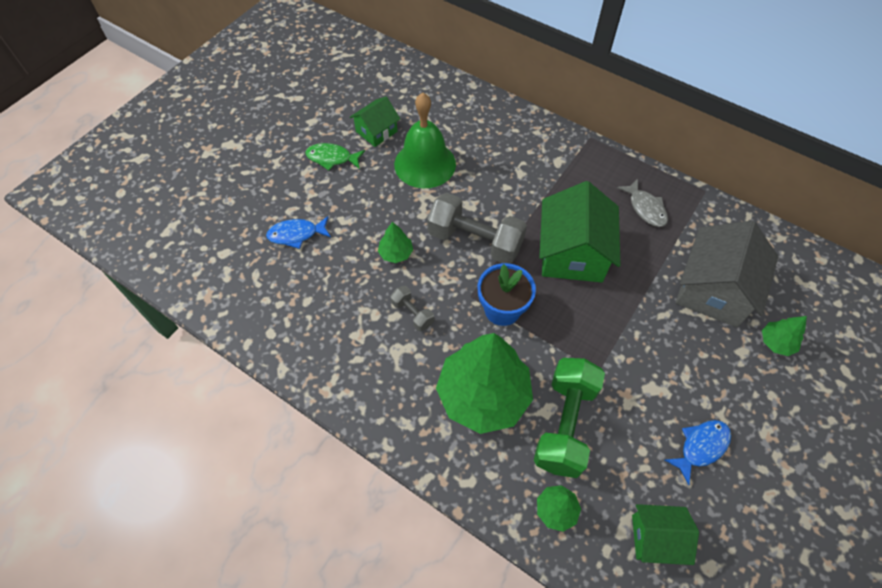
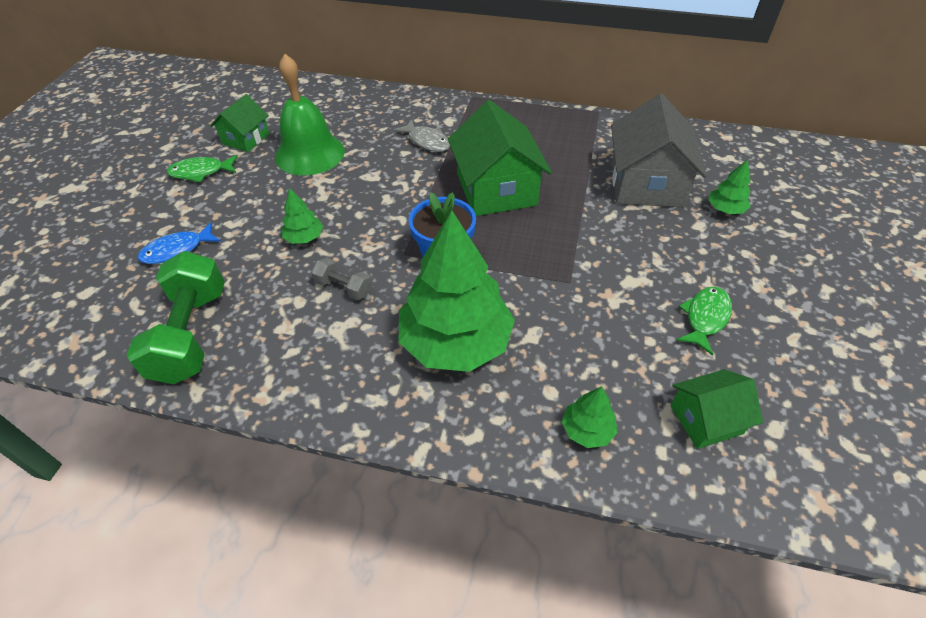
camera: 20 degrees left, 10 degrees down
grey dumbbell [427,193,527,264] -> none
green dumbbell [534,358,605,478] -> green dumbbell moved to [127,251,225,384]
grey fish [617,179,668,227] -> grey fish moved to [393,119,450,152]
blue fish [665,420,731,485] -> green fish [676,286,732,356]

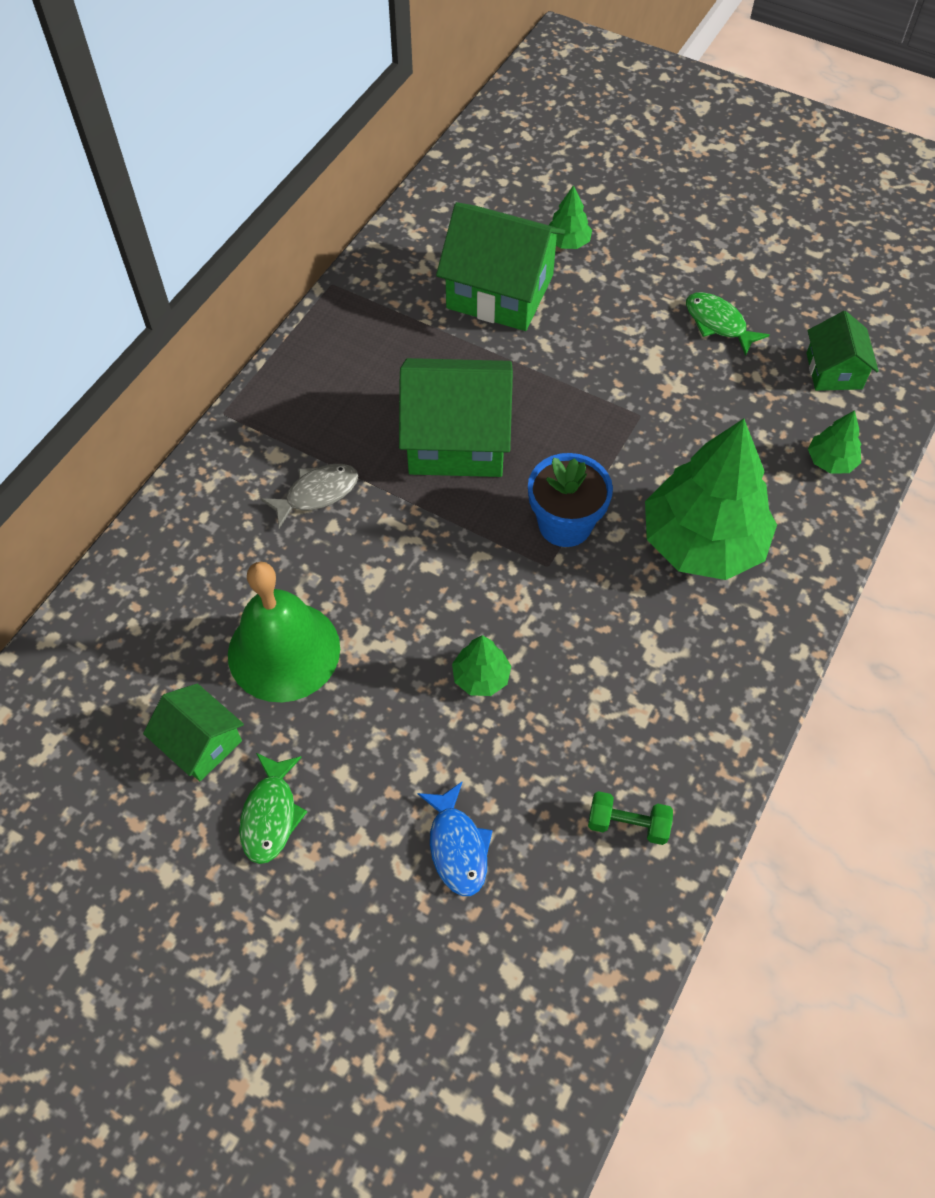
camera: 75 degrees left, 10 degrees up
green dumbbell [127,251,225,384] -> green dumbbell [588,791,673,845], size x0.48
grey dumbbell [311,258,372,300] -> none
grey house [611,94,707,207] -> green house [436,202,565,331]

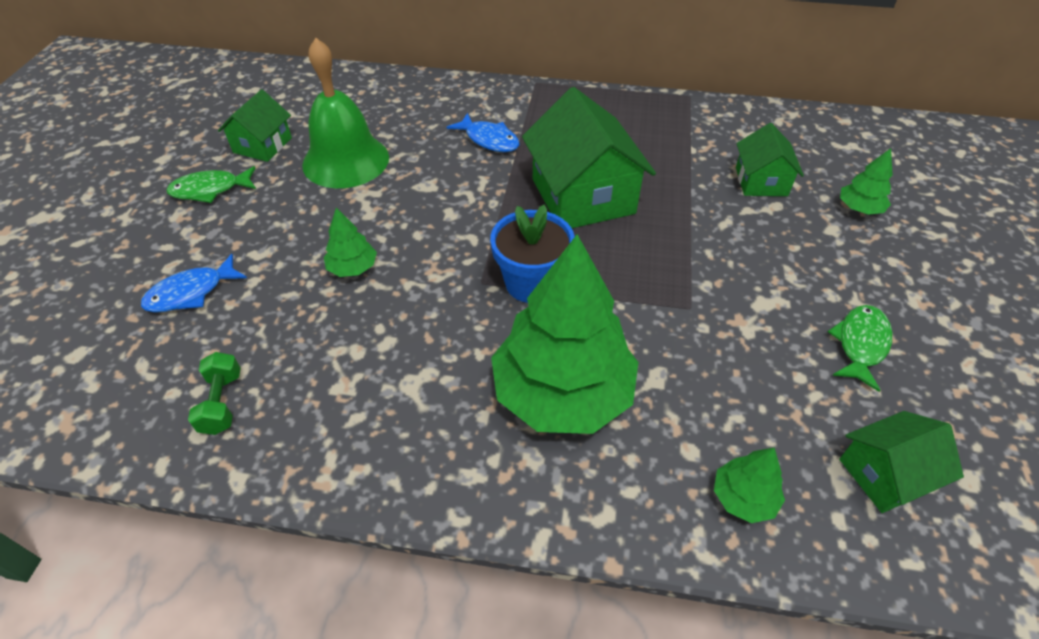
camera: 70 degrees right, 10 degrees down
grey fish [261,464,358,528] -> blue fish [446,113,519,152]
green house [436,202,565,331] -> green house [736,123,804,196], size x0.56

